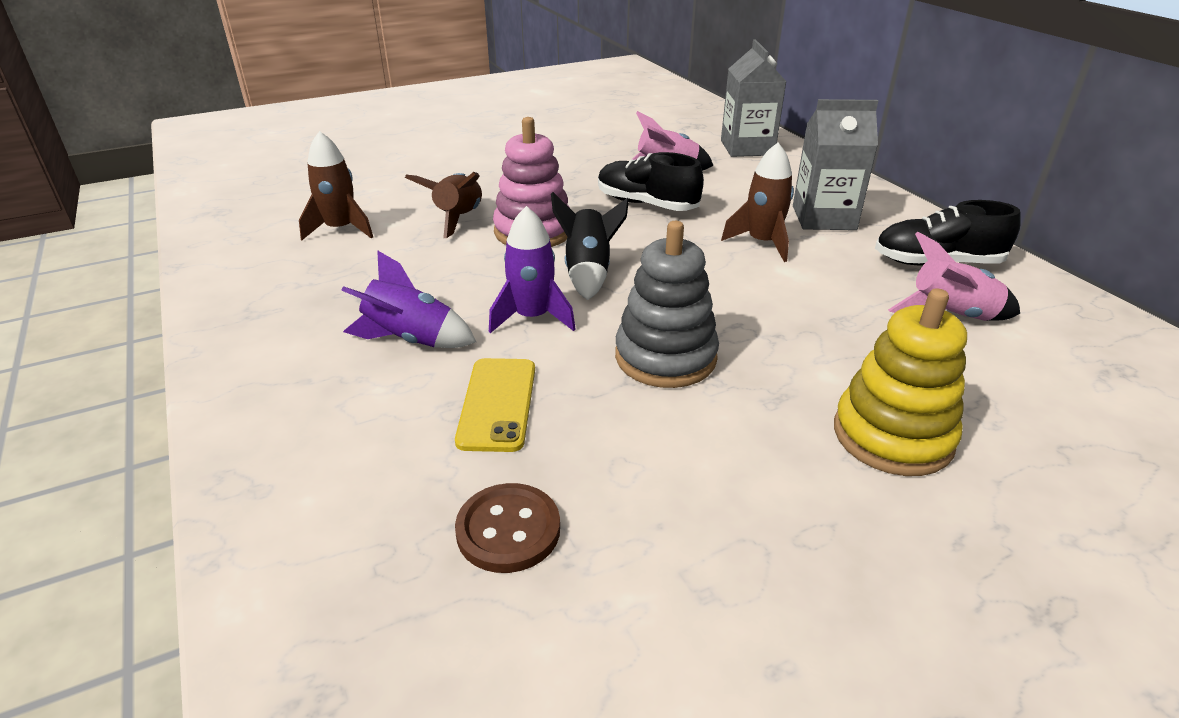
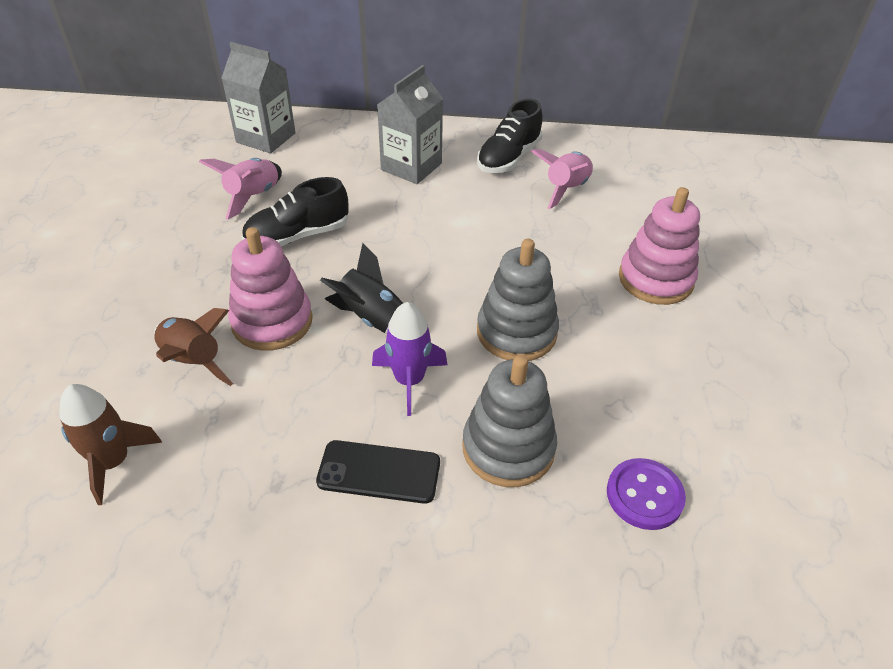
camera: 60 degrees left, 10 degrees up
purple rocket [341,251,476,348] -> black phone [316,440,440,504]
yellow phone [455,358,535,452] -> grey stacking toy [463,355,557,487]
brown button [455,483,560,573] -> purple button [607,458,686,530]
brown rocket [721,143,794,262] -> none
yellow stacking toy [834,288,967,476] -> pink stacking toy [619,187,700,305]

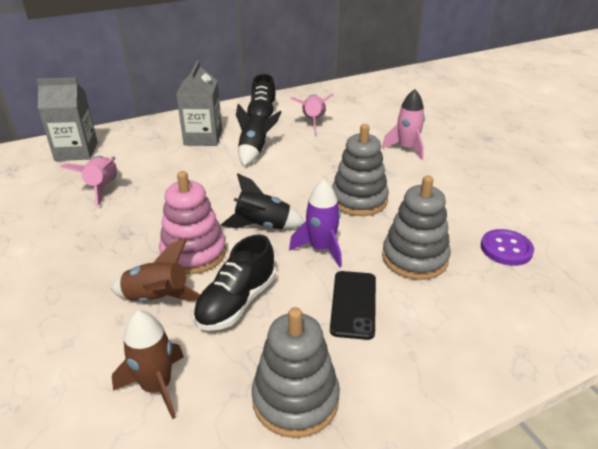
camera: 30 degrees left, 10 degrees down
black shoe [241,177,348,246] -> black shoe moved to [193,235,276,331]
black phone [316,440,440,504] -> black phone turned 60 degrees counterclockwise [330,271,376,340]
pink stacking toy [619,187,700,305] -> pink rocket [382,89,425,160]
none -> black rocket [236,103,281,166]
none -> grey stacking toy [252,307,340,438]

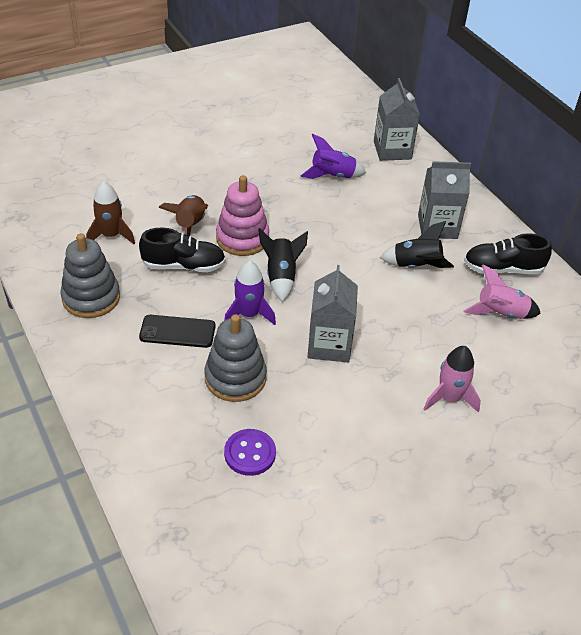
camera: 85 degrees right, 10 degrees up
pink rocket [60,156,117,206] -> purple rocket [301,133,366,179]
black shoe [193,235,276,331] -> black shoe turned 150 degrees clockwise [139,228,226,272]
grey stacking toy [332,124,389,216] -> grey carton [307,265,358,363]

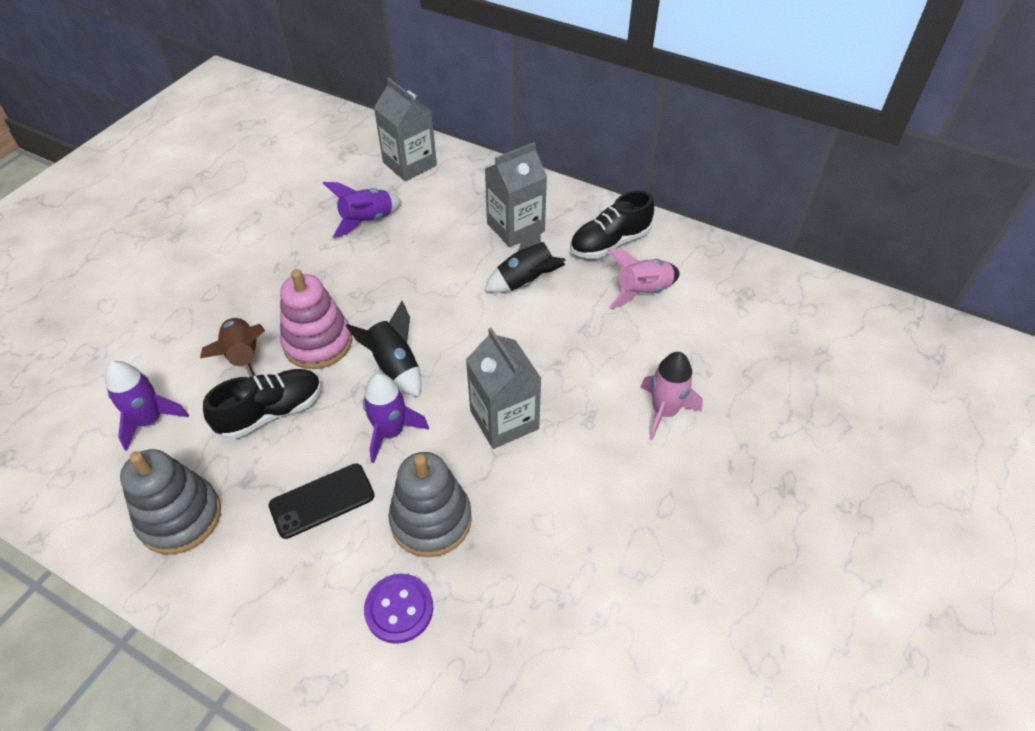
camera: 30 degrees left, 5 degrees up
brown rocket [86,181,135,244] -> purple rocket [105,361,189,451]
purple button [224,429,276,476] -> purple button moved to [364,574,433,644]

